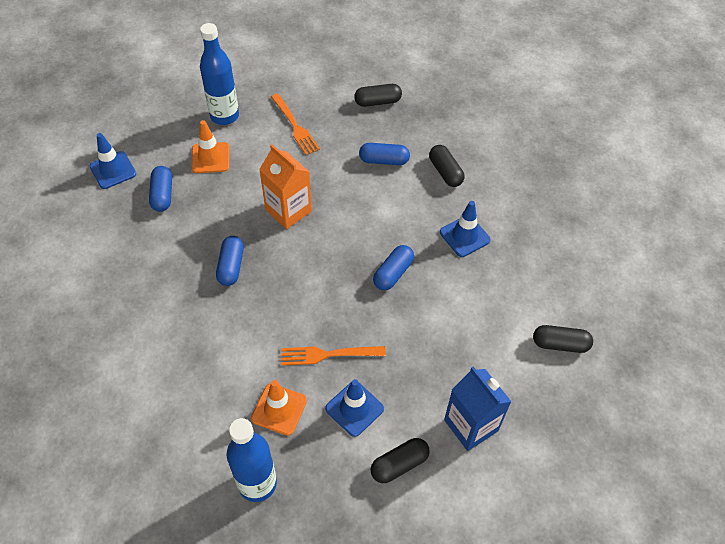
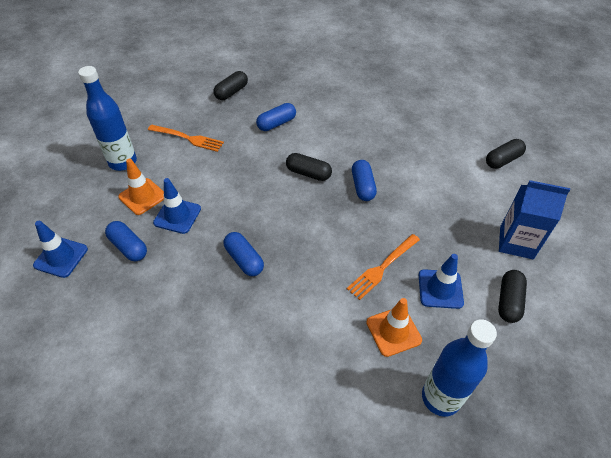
camera: 40 degrees left, 5 degrees down
orange carton [259,144,312,229] -> none
black capsule [429,145,464,187] -> black capsule moved to [286,153,332,181]
blue traffic cone [440,201,491,257] -> blue traffic cone moved to [153,178,201,234]

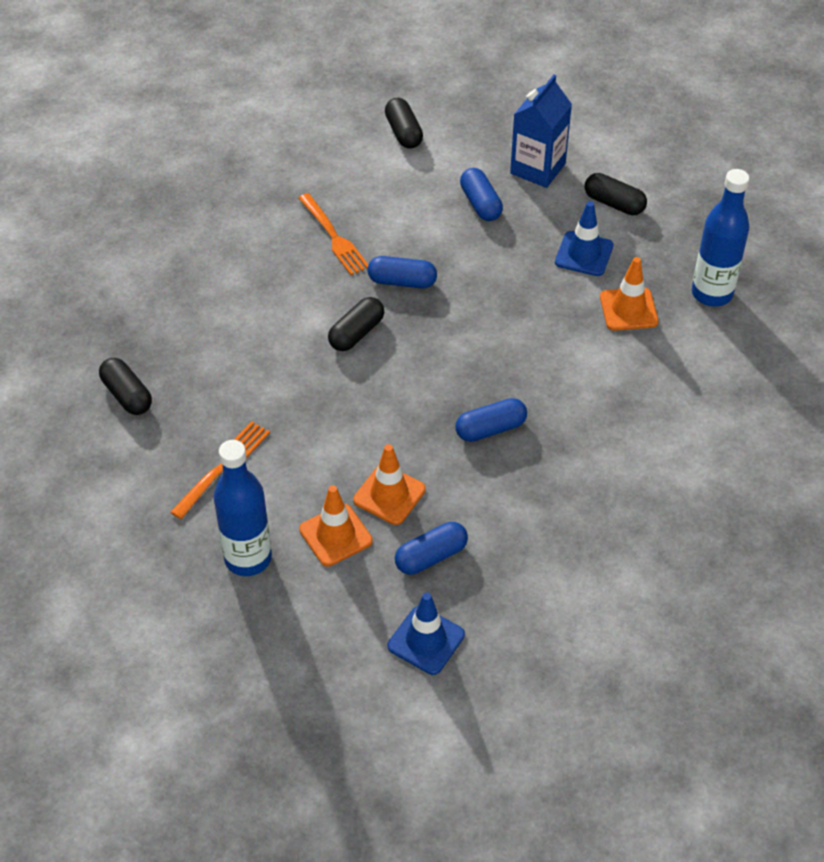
camera: 75 degrees left, 0 degrees up
blue traffic cone [153,178,201,234] -> orange traffic cone [353,444,426,525]
blue capsule [256,103,296,131] -> blue capsule moved to [460,168,503,221]
orange fork [347,234,420,300] -> orange fork moved to [298,193,368,275]

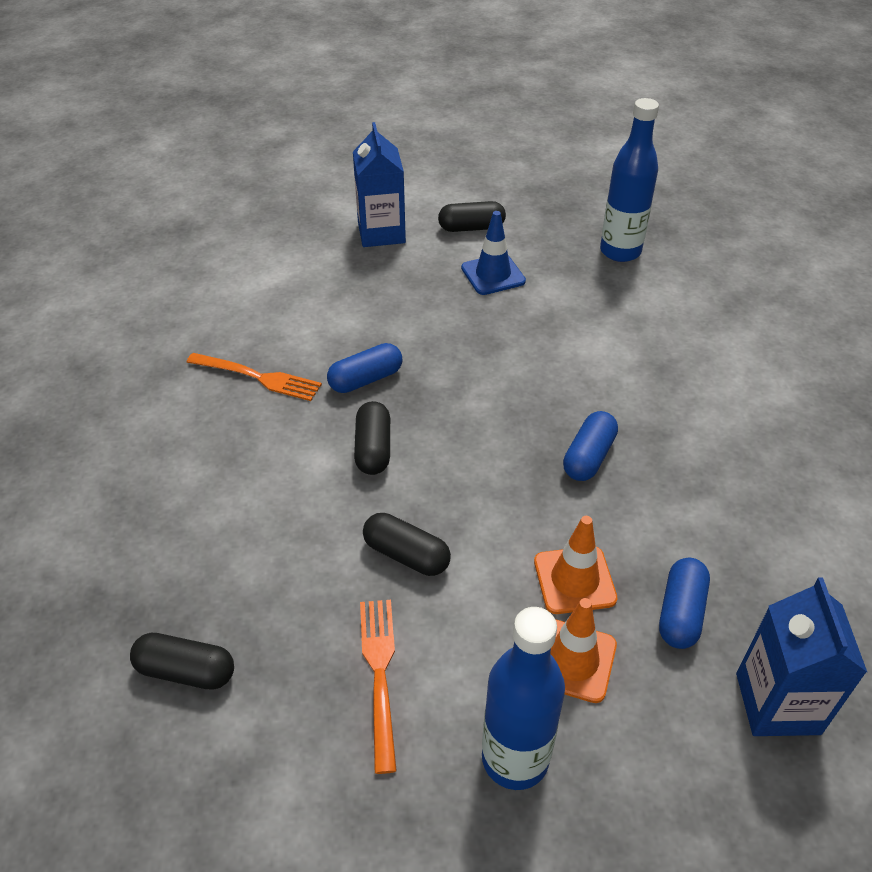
camera: 40 degrees left, 5 degrees down
black capsule [385,98,423,149] -> black capsule moved to [363,513,451,576]
blue traffic cone [388,592,465,675] -> blue carton [736,577,867,736]
blue capsule [460,168,503,221] -> none
orange traffic cone [600,257,658,331] -> none

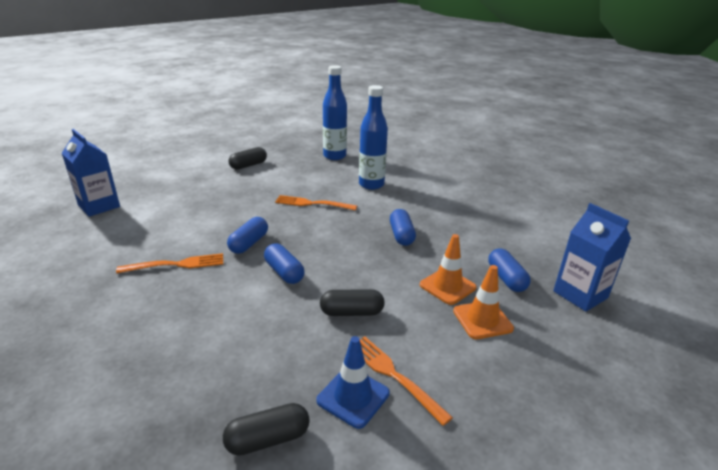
camera: 35 degrees left, 15 degrees down
blue carton [353,122,406,247] -> blue carton moved to [62,129,120,217]
black capsule [354,401,390,475] -> blue capsule [264,243,304,284]
blue traffic cone [461,211,526,295] -> blue traffic cone moved to [316,336,390,429]
blue bottle [482,607,565,790] -> blue bottle moved to [359,85,388,190]
none -> orange fork [275,195,357,211]

